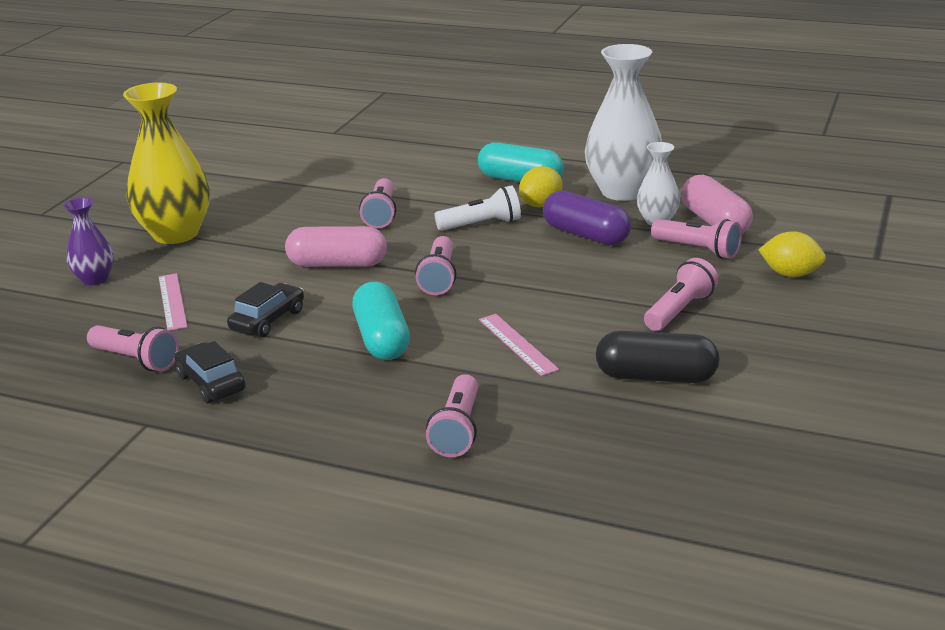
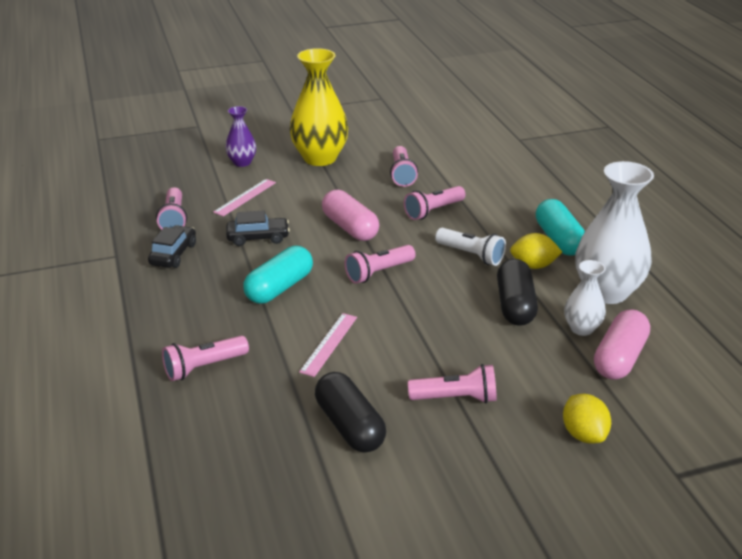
camera: 50 degrees right, 5 degrees up
purple capsule [543,191,631,245] -> black capsule [497,259,538,326]
pink flashlight [651,219,742,259] -> pink flashlight moved to [390,146,418,187]

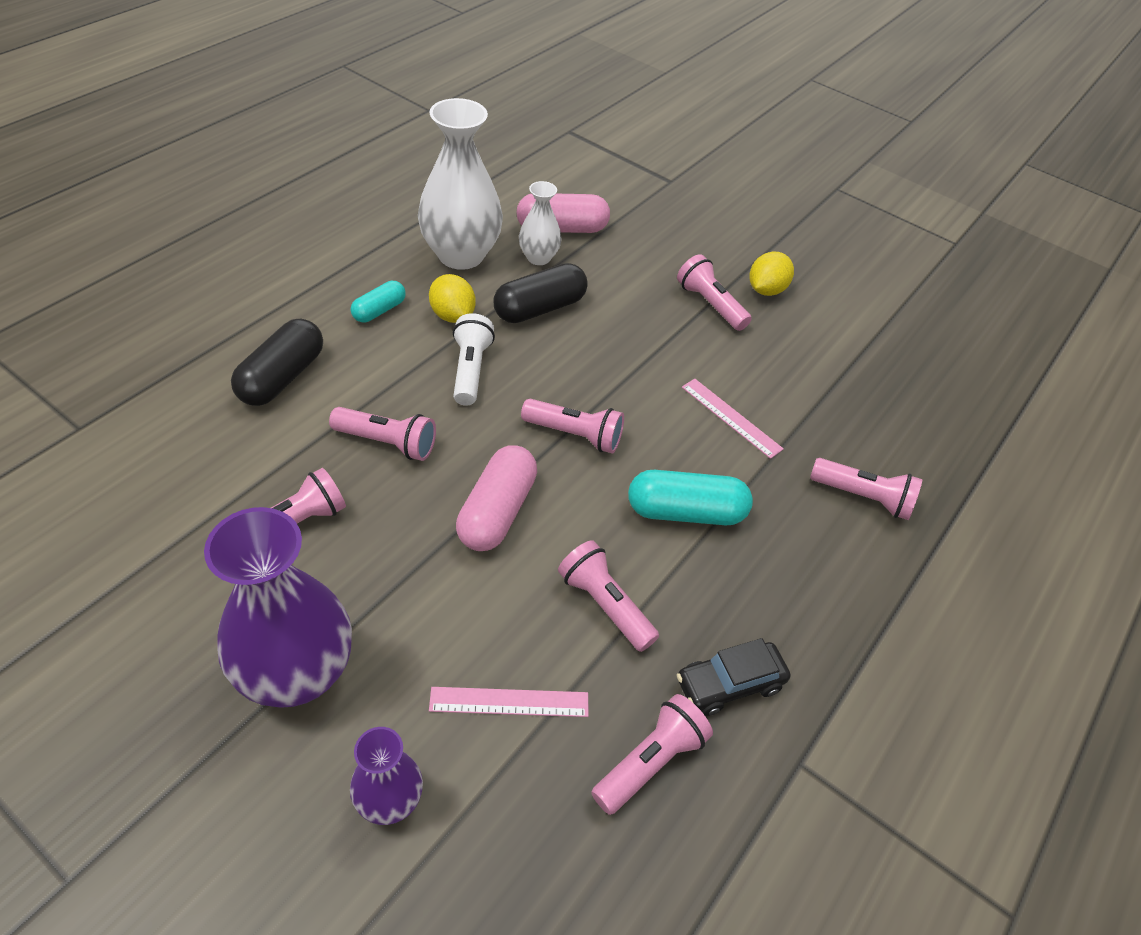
camera: 130 degrees left, 15 degrees up
black car [226,211,290,246] -> pink flashlight [558,540,659,652]
yellow vase [290,48,349,166] -> purple vase [204,507,352,708]
pink ruler [299,313,357,377] -> pink ruler turned 60 degrees clockwise [682,379,784,459]
black capsule [315,372,386,452] -> black capsule moved to [231,319,323,406]
turquoise capsule [536,199,585,256] -> turquoise capsule [351,281,406,322], size x0.60
yellow lemon [563,394,611,444] -> yellow lemon moved to [749,252,794,296]

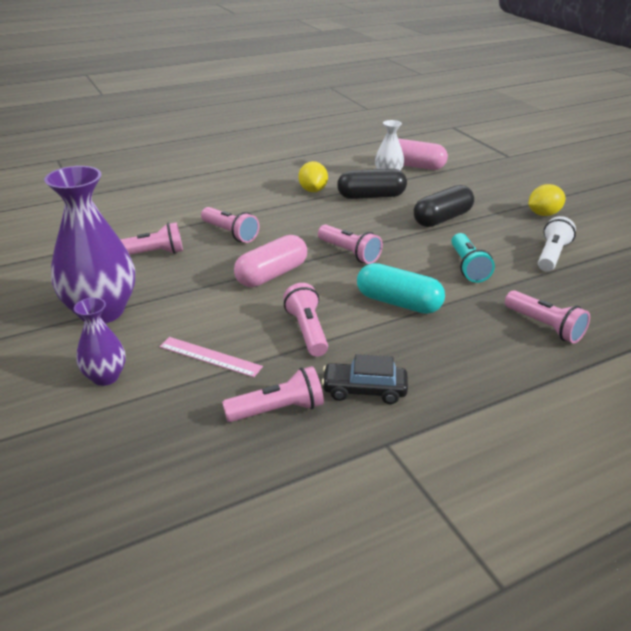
camera: 30 degrees right, 15 degrees down
black capsule [231,319,323,406] -> black capsule moved to [414,185,474,227]
turquoise capsule [351,281,406,322] -> none
white vase [418,98,503,270] -> none
white flashlight [453,313,495,406] -> white flashlight moved to [538,216,576,272]
pink flashlight [677,254,752,331] -> none
pink ruler [682,379,784,459] -> turquoise flashlight [451,233,495,283]

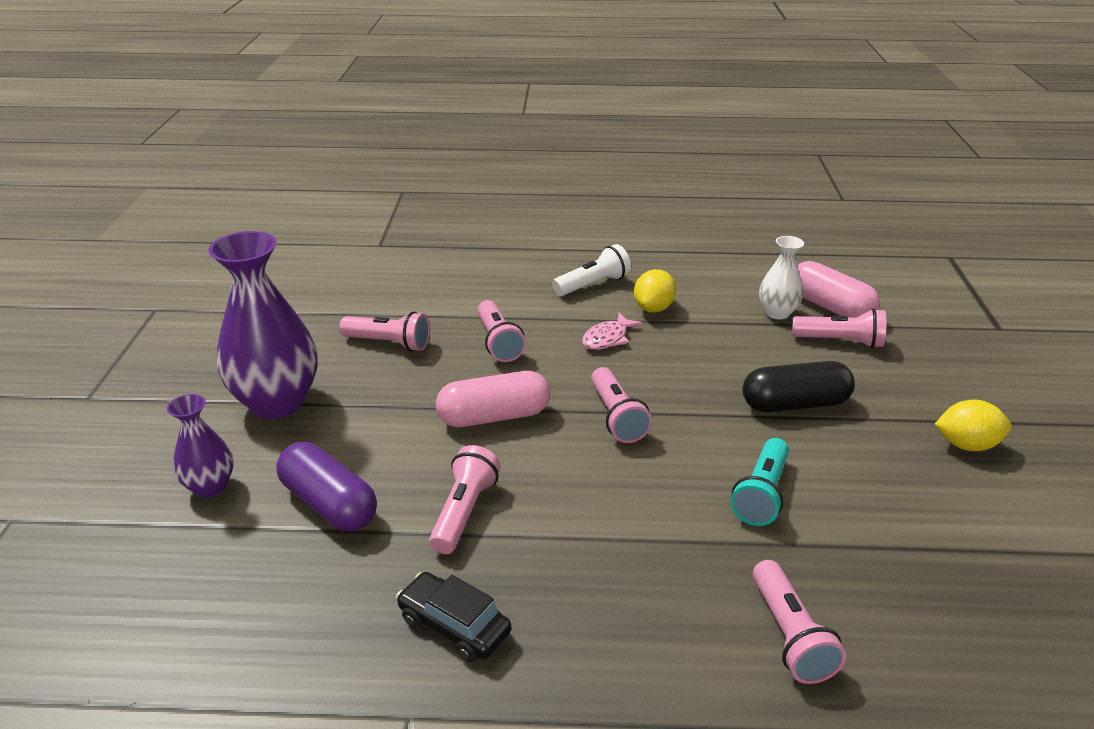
camera: 30 degrees right, 0 degrees up
pink ruler [159,337,263,377] -> purple capsule [276,442,377,531]
pink flashlight [222,366,324,422] -> pink flashlight moved to [792,308,886,348]
black capsule [337,169,407,199] -> none
turquoise capsule [357,263,445,314] -> none
white flashlight [538,216,576,272] -> white flashlight moved to [552,244,631,296]
none -> pink fish [582,313,643,350]

